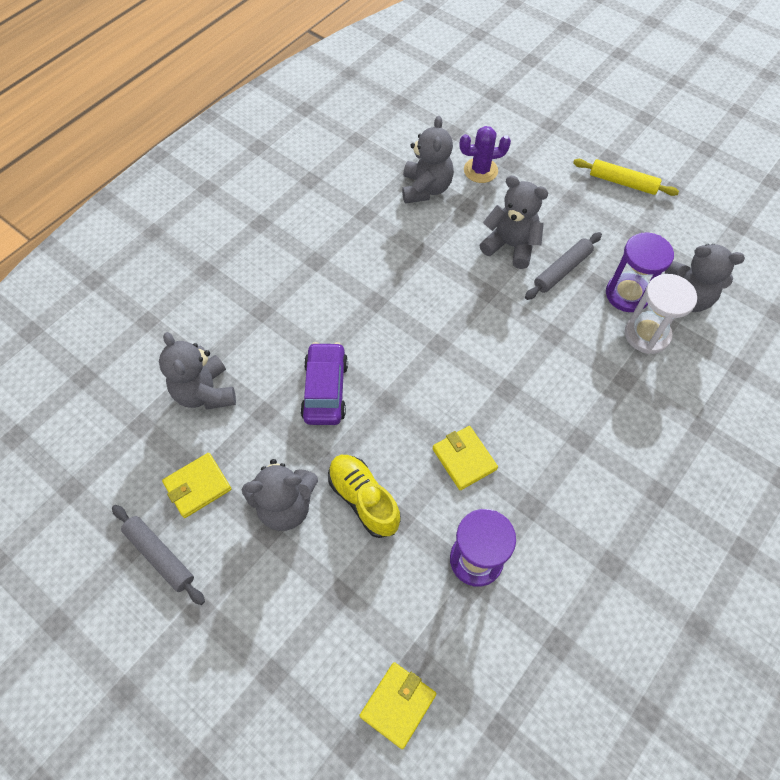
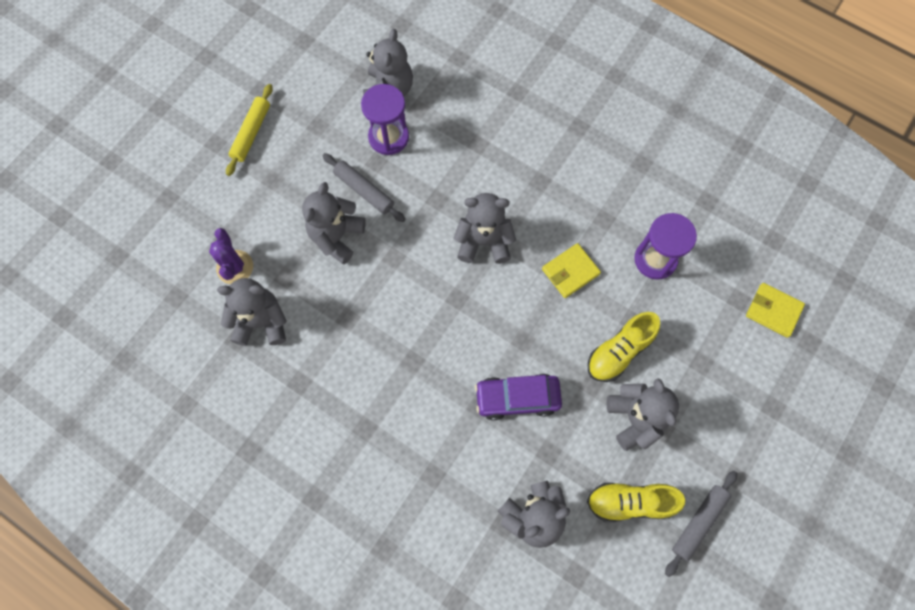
camera: 95 degrees left, 10 degrees up
yellow wallet [162,453,231,518] -> yellow shoe [587,483,685,522]
white hourglass [625,274,697,354] -> none
none -> grey teddy bear [454,193,516,264]

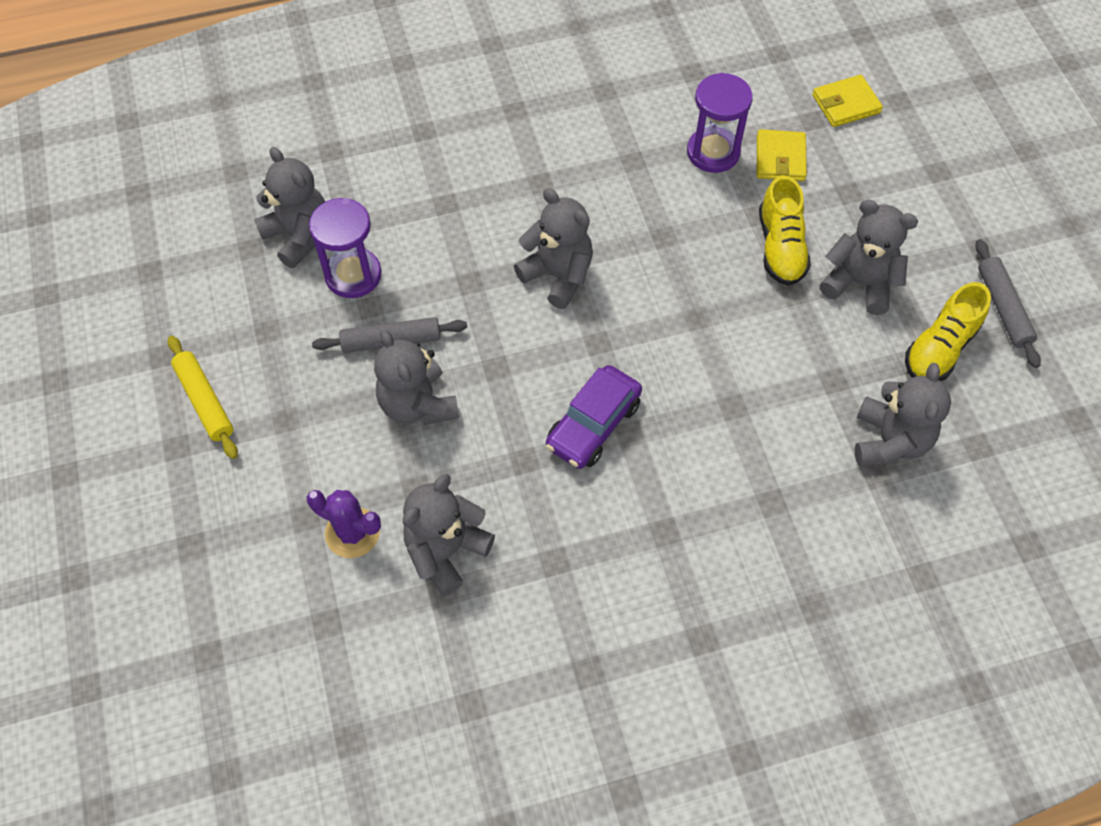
camera: 50 degrees left, 10 degrees down
grey teddy bear [454,193,516,264] -> grey teddy bear turned 90 degrees clockwise [514,188,593,309]
purple car [475,374,562,420] -> purple car moved to [546,365,642,469]
yellow wallet [542,243,601,298] -> yellow wallet moved to [757,129,807,181]

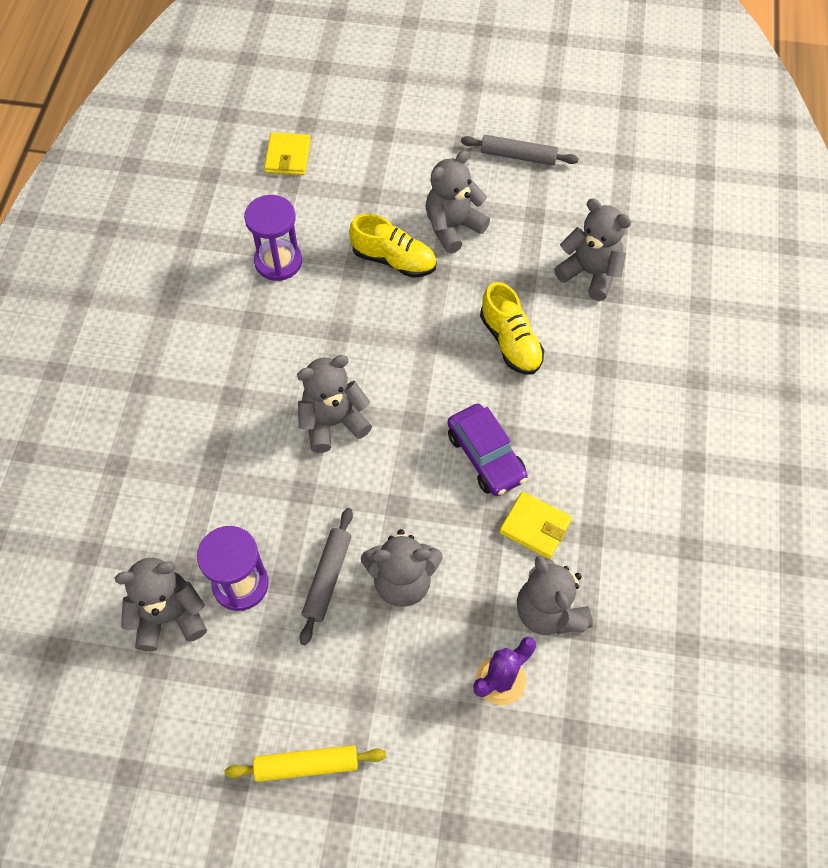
camera: 65 degrees left, 0 degrees up
yellow wallet [757,129,807,181] -> yellow wallet moved to [499,492,572,559]
yellow shoe [905,282,991,381] -> yellow shoe moved to [480,282,544,375]

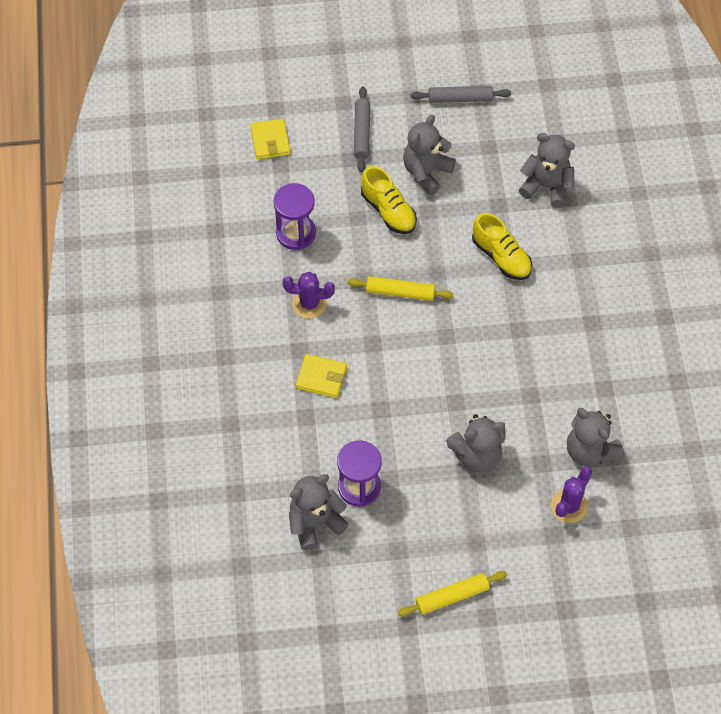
camera: 15 degrees left, 0 degrees up
grey teddy bear [297,355,372,453] -> none
grey rolling pin [300,508,353,645] -> grey rolling pin moved to [354,87,370,172]
yellow shoe [349,214,437,278] -> yellow shoe turned 45 degrees clockwise [361,166,417,234]
purple car [448,404,528,496] -> none
yellow wallet [499,492,572,559] -> yellow wallet moved to [296,354,347,398]
none -> purple cactus [283,272,335,319]
none -> yellow rolling pin [348,276,454,301]

